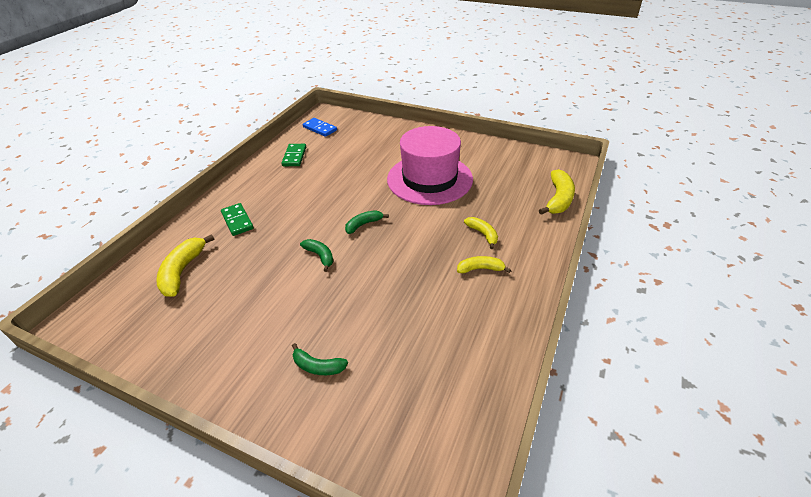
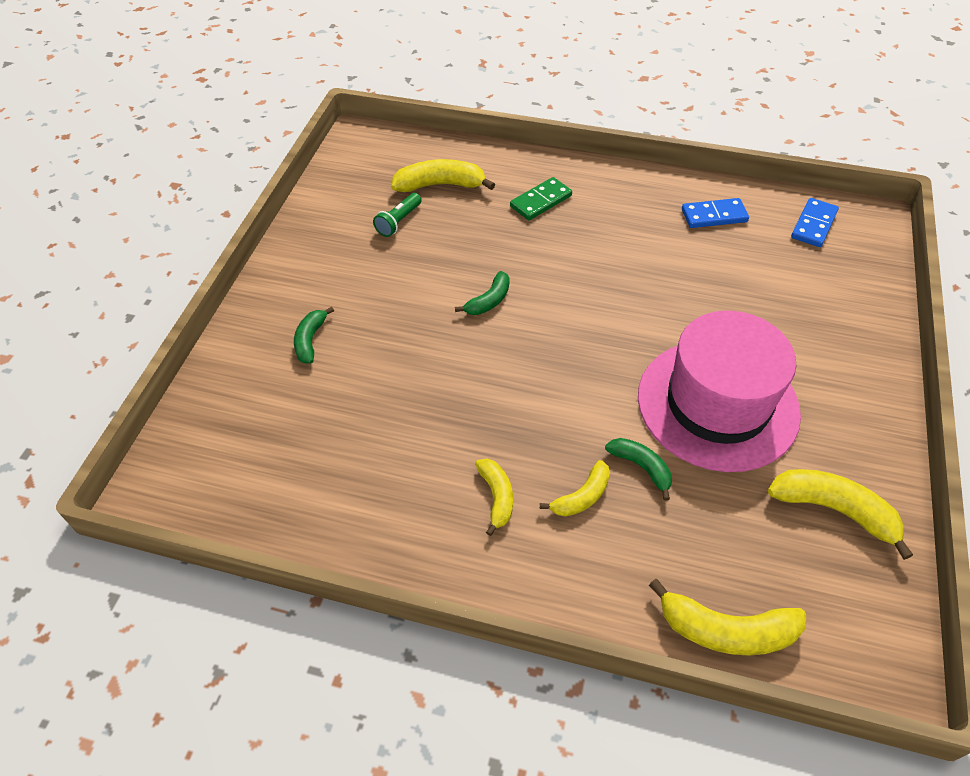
camera: 80 degrees right, 10 degrees up
green domino [281,144,306,166] -> blue domino [682,198,749,228]
green banana [345,210,389,234] -> green banana moved to [605,438,672,501]
none -> green flashlight [373,193,421,237]
none -> yellow banana [768,469,913,560]

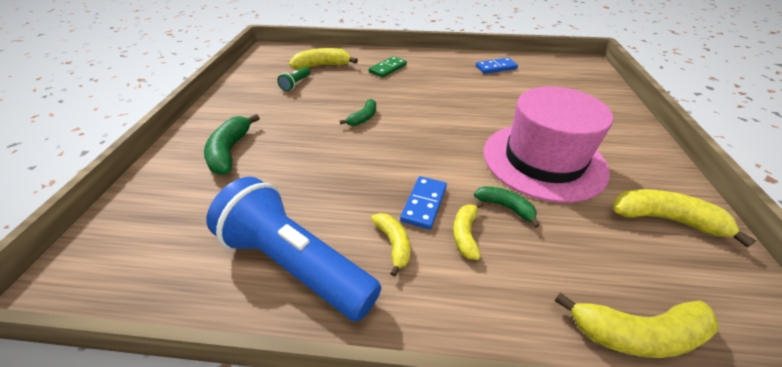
camera: 10 degrees left, 10 degrees down
green banana [294,307,334,364] -> green banana [204,114,260,175], size x1.62
yellow banana [540,460,610,517] -> yellow banana turned 150 degrees clockwise [453,202,483,260]
blue domino [791,198,839,247] -> blue domino moved to [400,176,447,230]
none -> blue flashlight [207,177,381,321]

